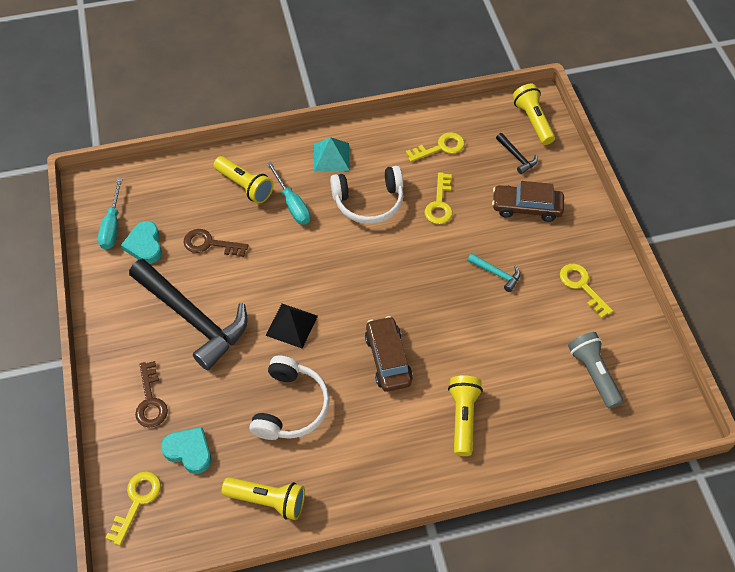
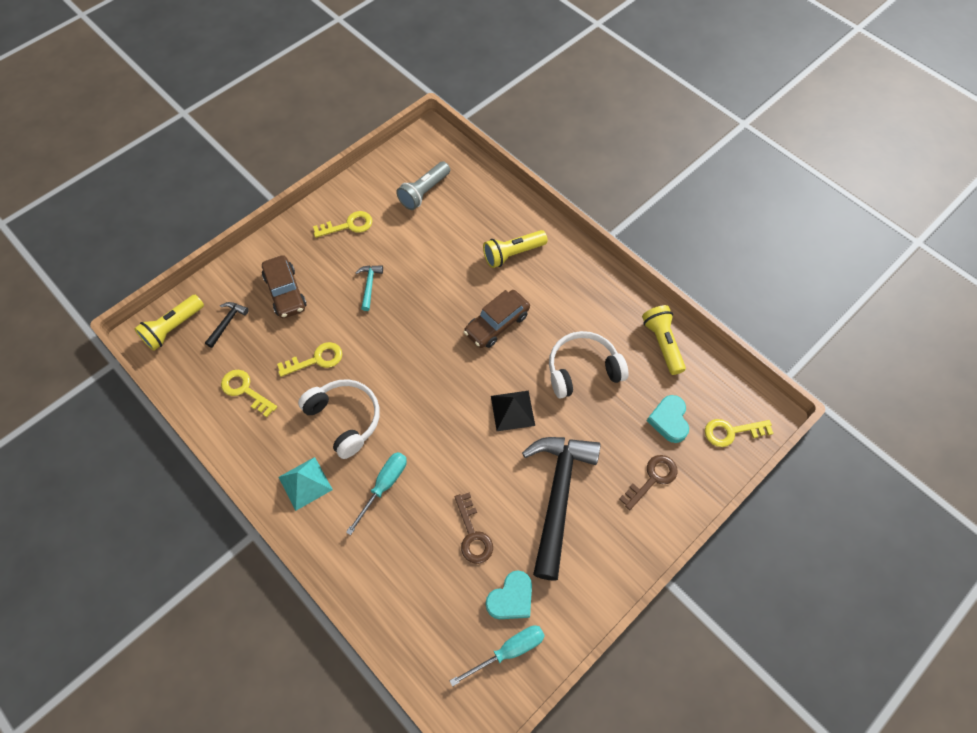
camera: 120 degrees left, 5 degrees up
yellow flashlight [214,156,274,204] -> none
yellow key [560,264,613,318] -> yellow key turned 135 degrees counterclockwise [313,211,372,238]

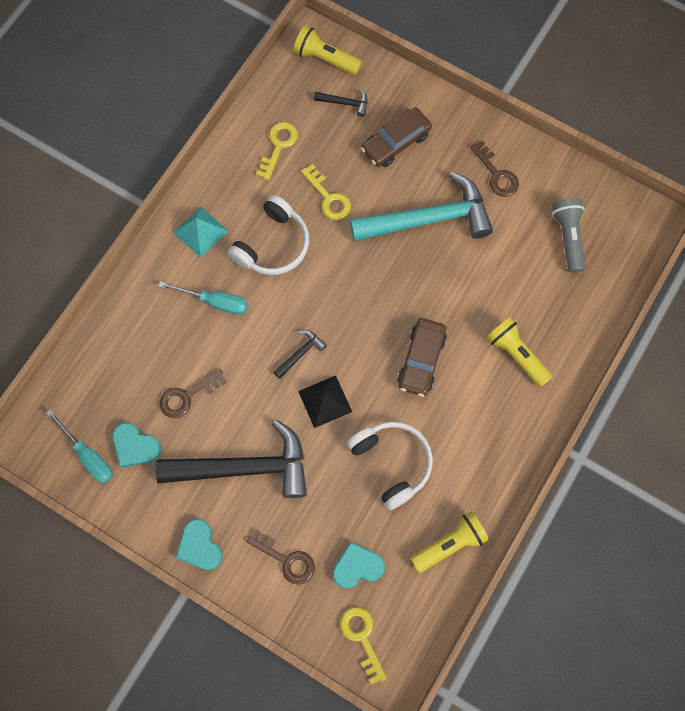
camera: 75 degrees right, 10 degrees up
yellow key [313,211,372,238] -> brown key [470,140,519,197]
turquoise hammer [355,265,383,311] -> turquoise hammer [350,171,493,241], size x2.45
grey flashlight [396,161,450,210] -> grey flashlight turned 60 degrees clockwise [552,198,585,273]
brown car [464,290,530,348] -> brown car turned 105 degrees counterclockwise [397,318,447,397]
none -> turquoise heart [176,519,223,570]
none -> black hammer [273,330,327,379]

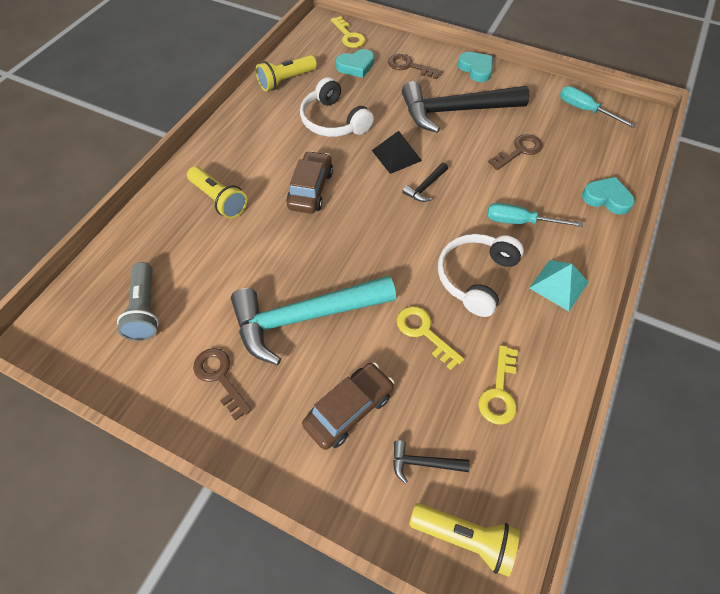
camera: 175 degrees right, 15 degrees down
turquoise heart [112,422,161,467] -> turquoise heart moved to [582,177,635,215]

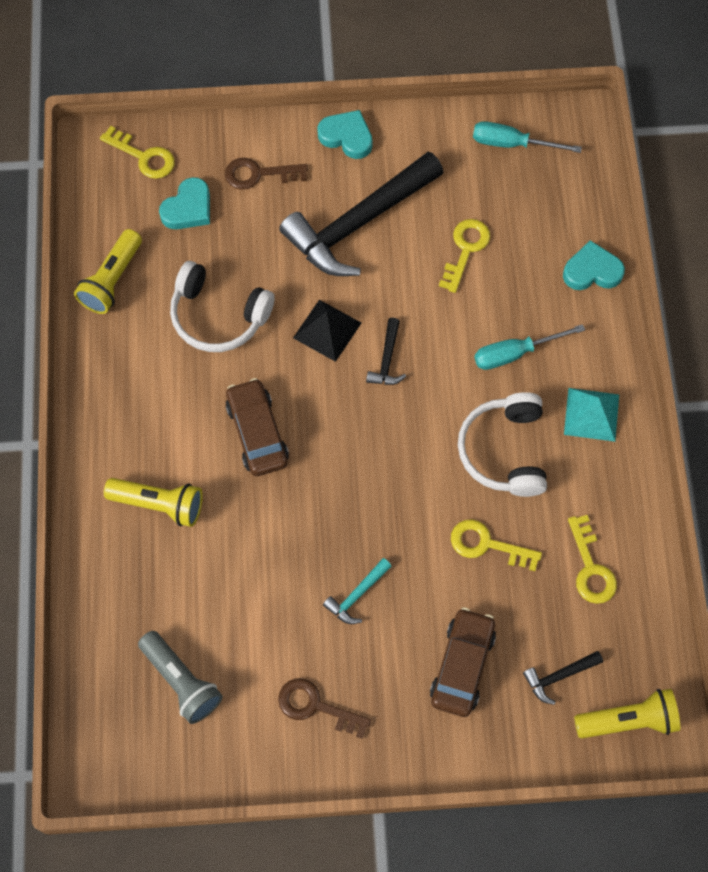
camera: 30 degrees left, 10 degrees up
turquoise hammer [231,276,396,365] -> turquoise hammer [323,558,392,624], size x0.41
brown key [488,134,542,170] -> yellow key [439,219,490,293]

